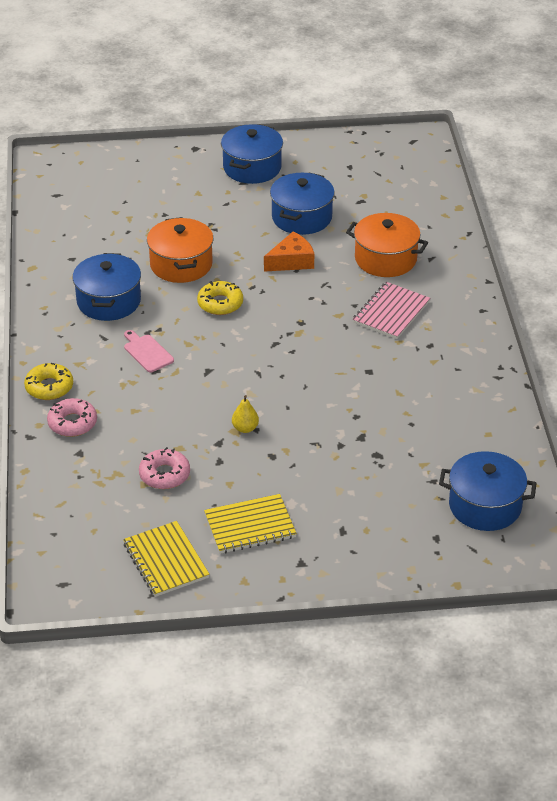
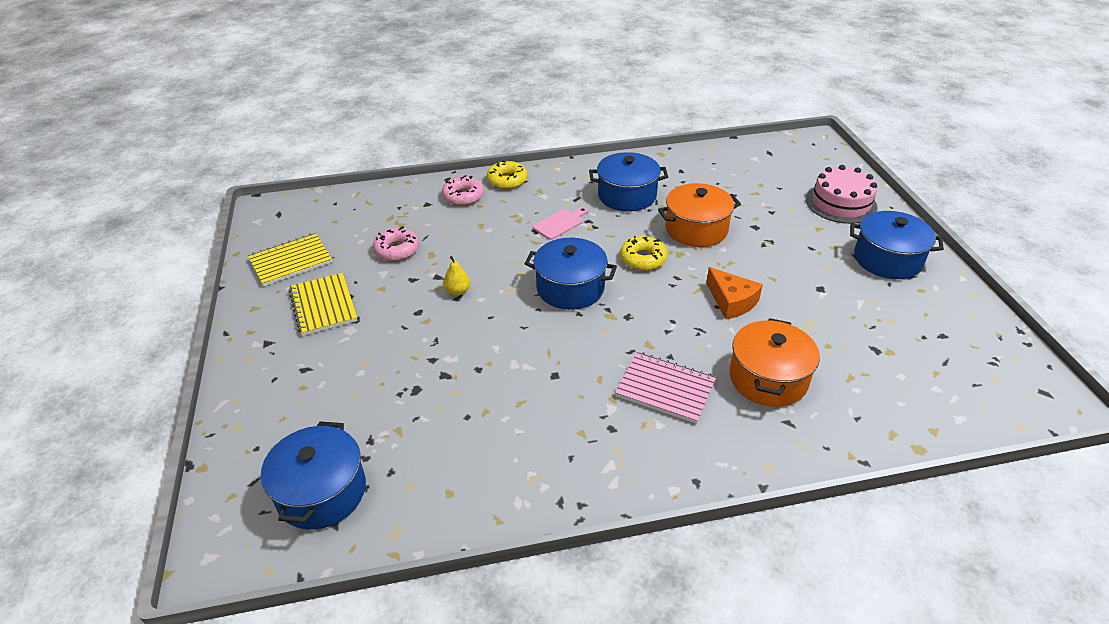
camera: 85 degrees right, 0 degrees up
blue pot [270,172,335,235] -> blue pot moved to [524,238,617,310]
none -> pink cake [806,165,878,224]

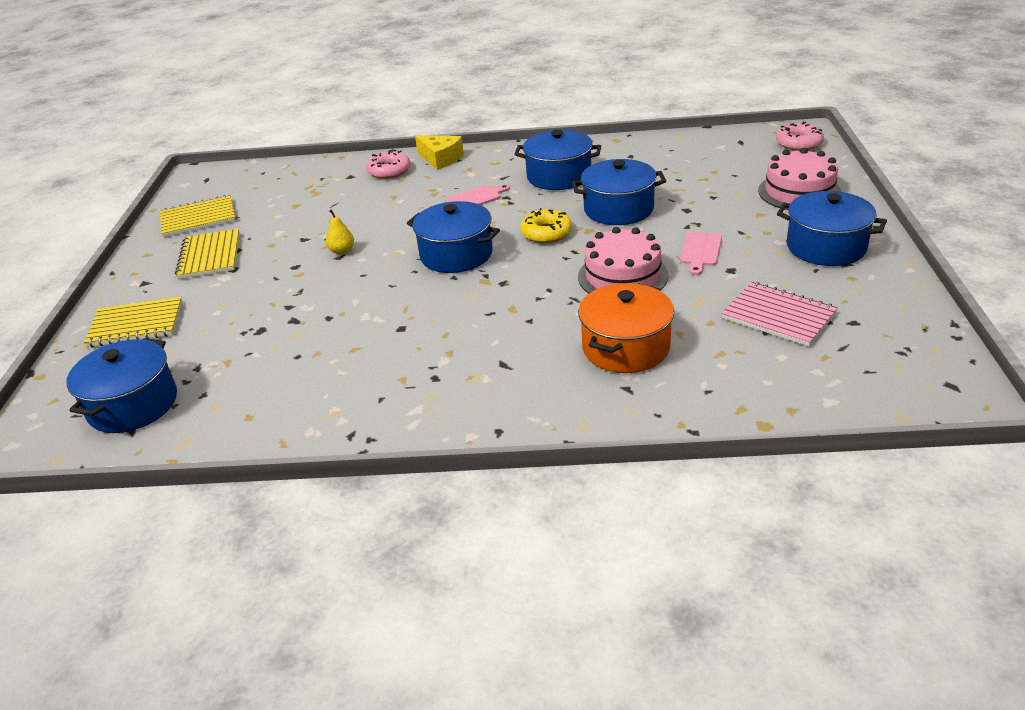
camera: 15 degrees right, 5 degrees down
pink donut [373,226,419,261] -> pink donut moved to [776,122,824,151]
yellow donut [487,160,528,189] -> yellow cheese [415,135,464,170]
pink notebook [615,352,716,424] -> pink notebook moved to [722,282,838,346]
orange pot [658,183,741,247] -> blue pot [572,159,666,225]
orange cheese [706,267,763,319] -> pink cake [578,227,668,293]
none -> yellow notebook [84,297,182,348]
none -> pink cutting board [680,232,722,275]

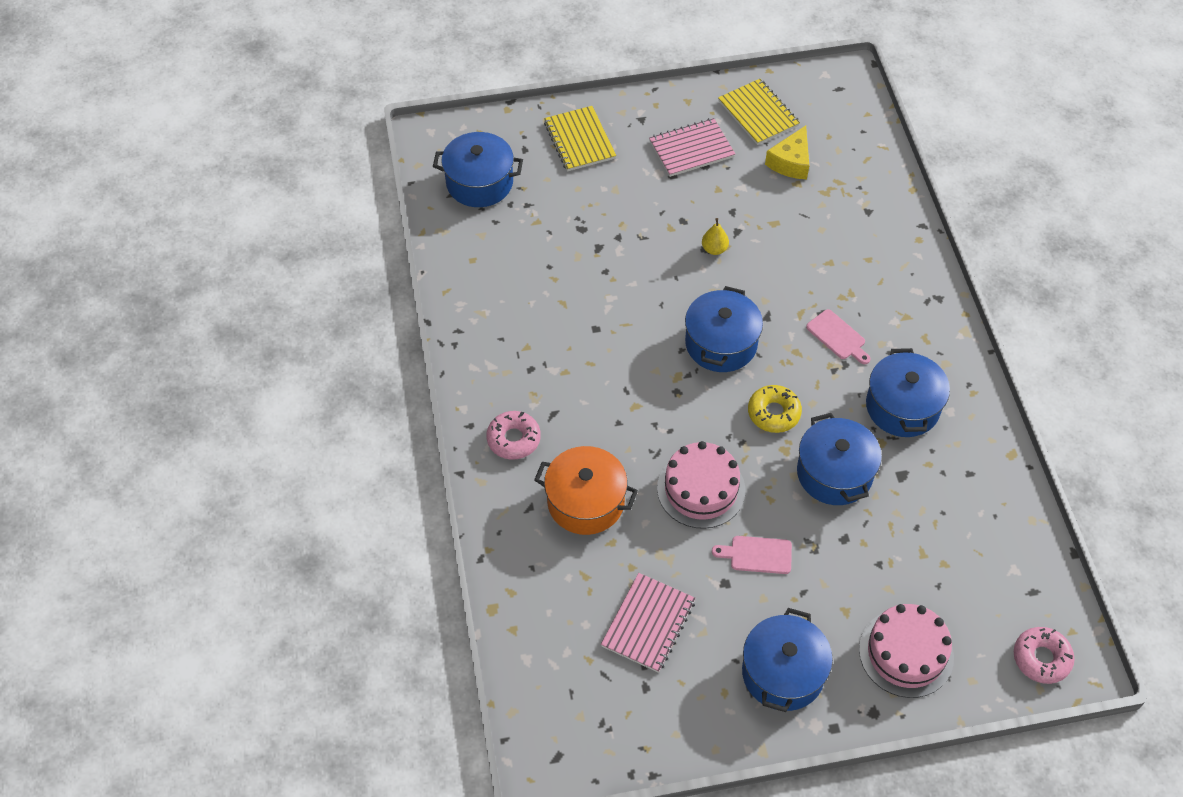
camera: 75 degrees right, 20 degrees up
yellow notebook [175,229,240,279] -> pink notebook [649,118,735,177]
pink donut [366,150,411,179] -> pink donut moved to [486,411,541,460]
yellow cheese [415,135,464,170] -> yellow cheese moved to [765,126,809,179]

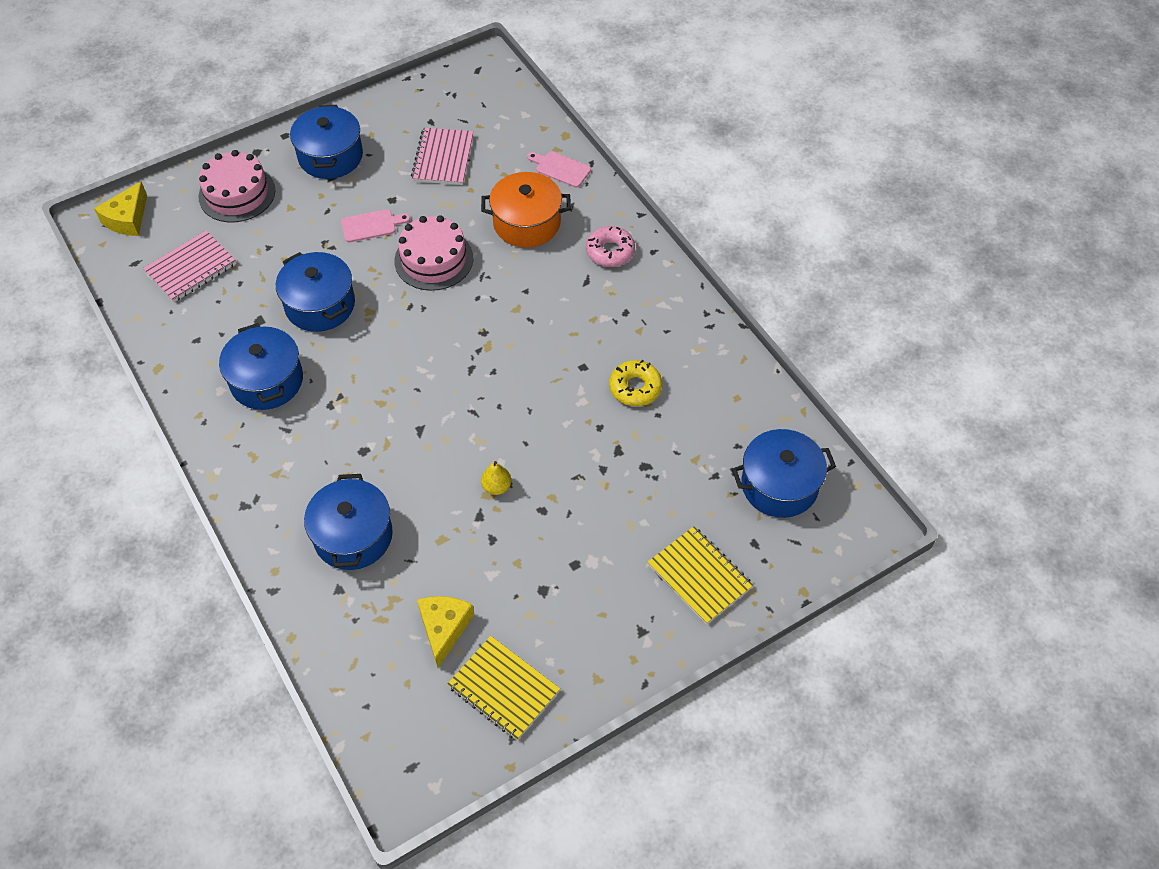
camera: 160 degrees right, 0 degrees up
pink notebook [649,118,735,177] -> pink notebook moved to [143,231,236,302]
blue pot [685,286,763,372] -> blue pot moved to [304,474,393,570]
yellow donut [748,385,802,433] -> yellow donut moved to [609,360,662,406]
pink cutting board [806,309,871,364] -> pink cutting board moved to [527,151,591,188]
pink donut [1014,627,1075,684] -> yellow cheese [94,181,147,236]

